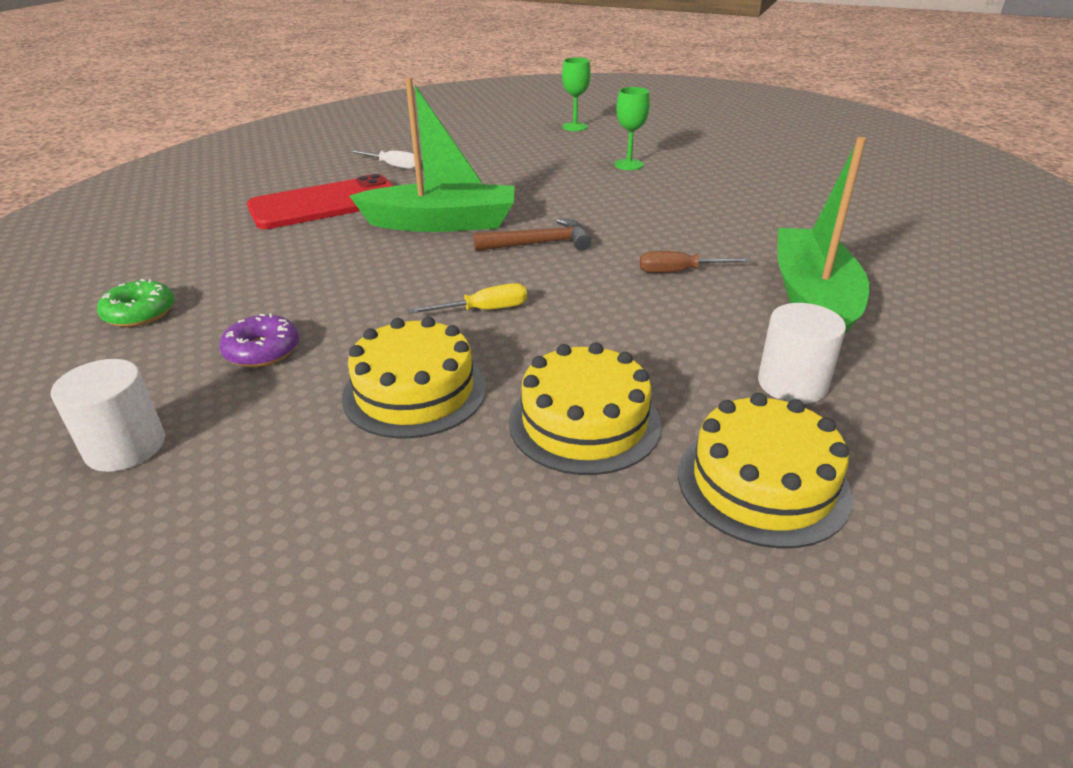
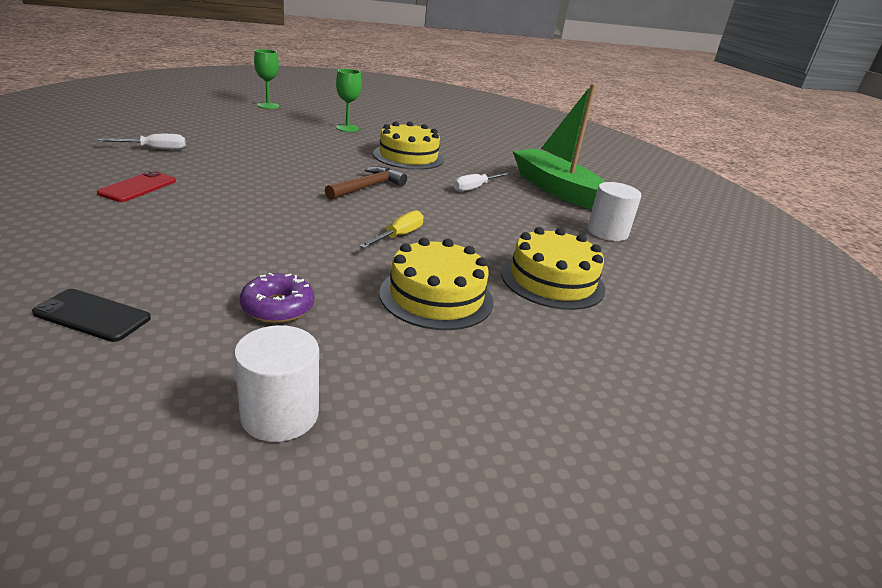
camera: 45 degrees left, 5 degrees down
green donut [97,279,174,327] -> black phone [32,289,151,342]
red phone [247,174,393,229] -> red phone [97,171,176,202], size x0.50
green boat [350,77,515,232] -> none
brown screwdriver [640,251,751,273] -> white screwdriver [453,172,510,192]
yellow cake [678,393,853,549] -> yellow cake moved to [373,122,444,170]

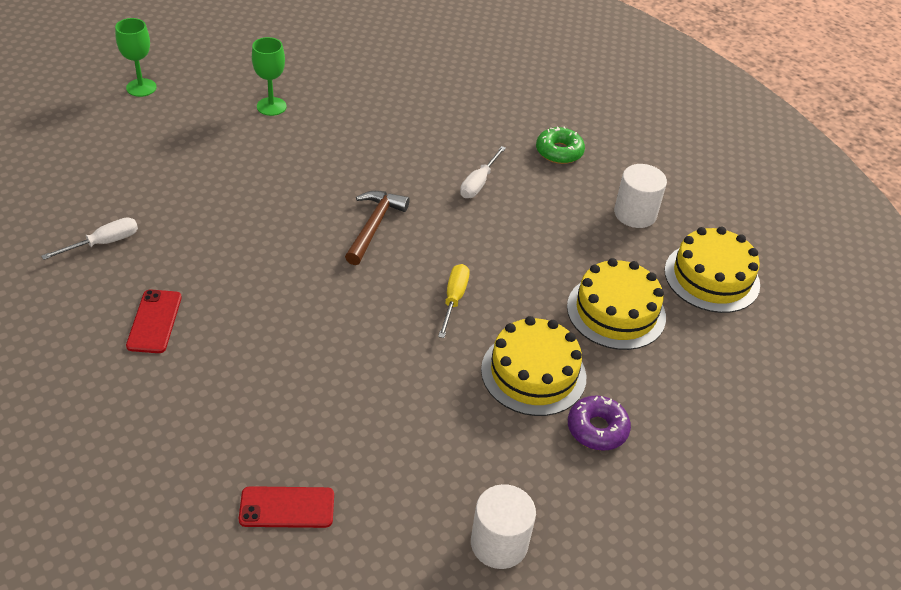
camera: 20 degrees left, 15 degrees up
black phone [32,289,151,342] -> red phone [239,486,334,528]
purple donut [240,273,314,323] -> purple donut moved to [568,396,631,451]
yellow cake [373,122,444,170] -> yellow cake moved to [665,227,760,313]
green boat [513,84,606,210] -> green donut [536,126,585,164]

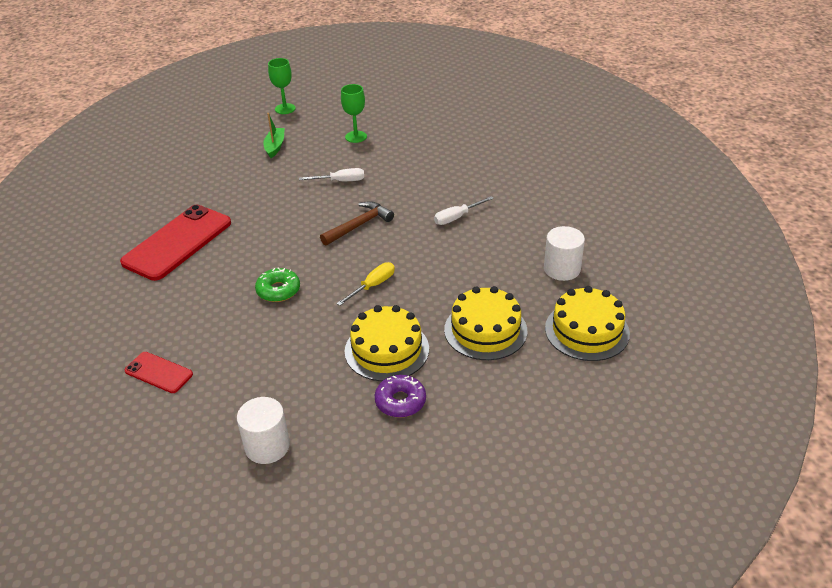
camera: 35 degrees right, 5 degrees down
white screwdriver [41,217,138,260] -> white screwdriver moved to [299,168,364,181]
red phone [126,290,182,353] -> red phone [120,205,231,281], size x1.99
green donut [536,126,585,164] -> green donut moved to [255,268,300,302]
none -> green boat [263,113,285,158]

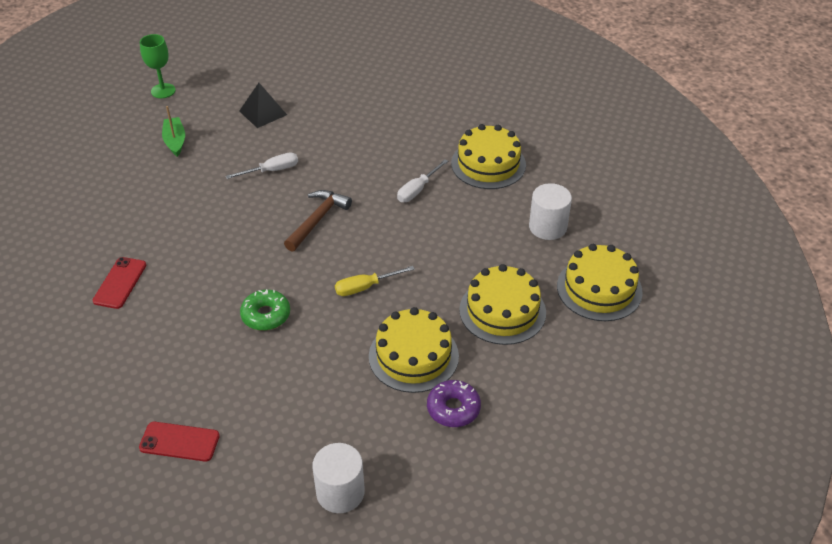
camera: 20 degrees left, 5 degrees up
red phone [120,205,231,281] -> red phone [93,257,146,309], size x0.50
yellow screwdriver [336,262,395,306] -> yellow screwdriver turned 135 degrees counterclockwise [335,266,415,296]
green goblet [341,84,367,143] -> black pyramid [239,83,287,128]
none -> yellow cake [451,124,526,189]

